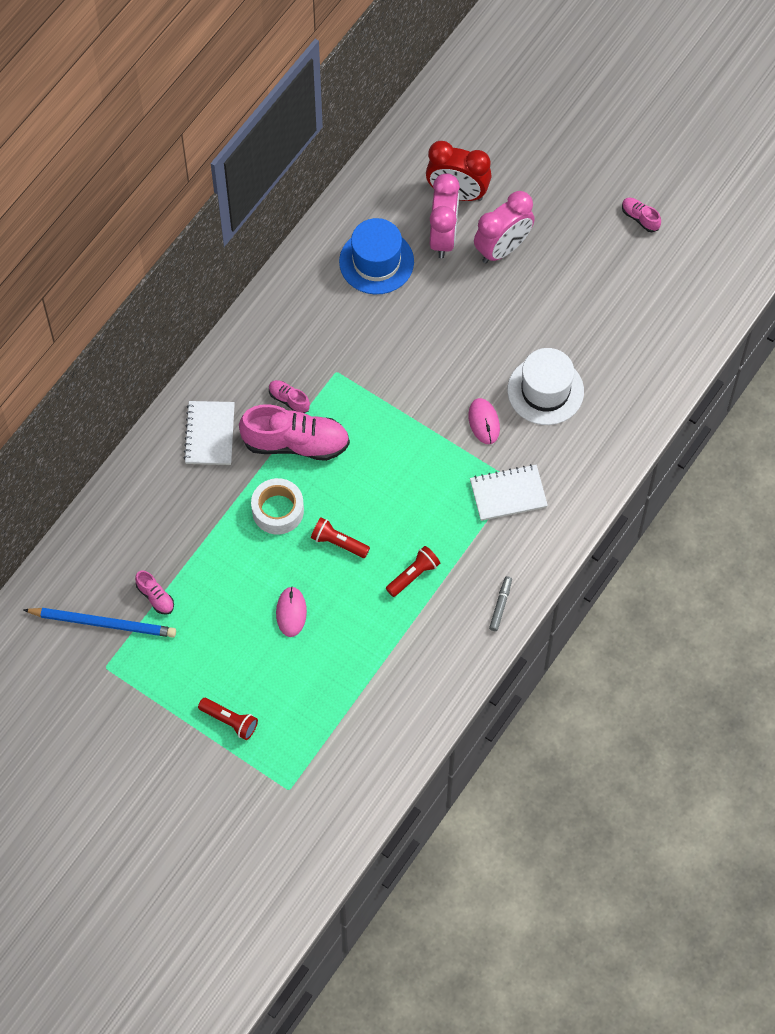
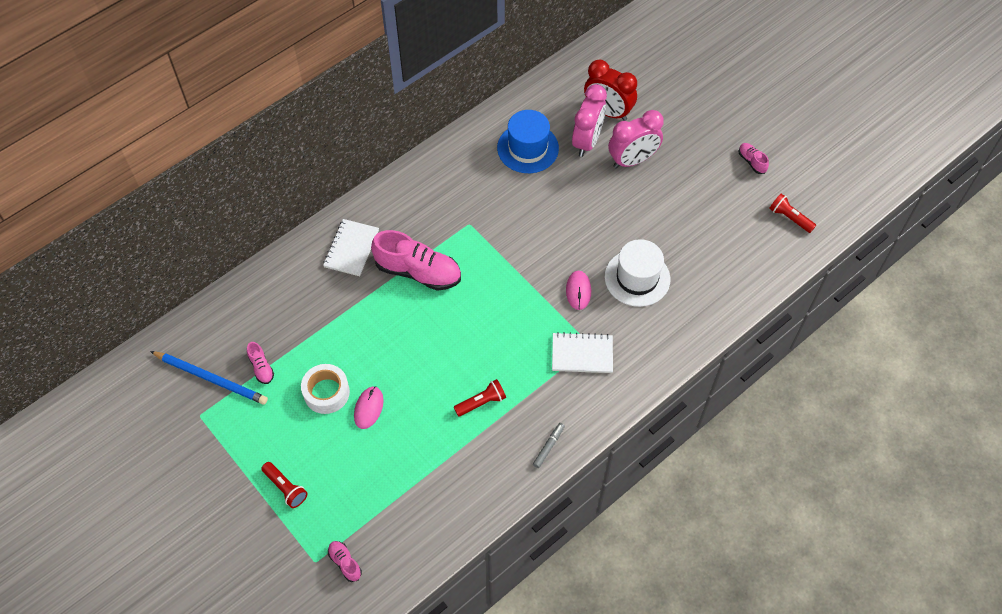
camera: 15 degrees right, 5 degrees down
white tape [251,478,304,534] -> white tape moved to [301,364,350,414]
pink shoe [269,380,310,413] -> pink shoe moved to [328,541,362,582]
red flashlight [311,517,370,558] -> red flashlight moved to [769,194,816,233]

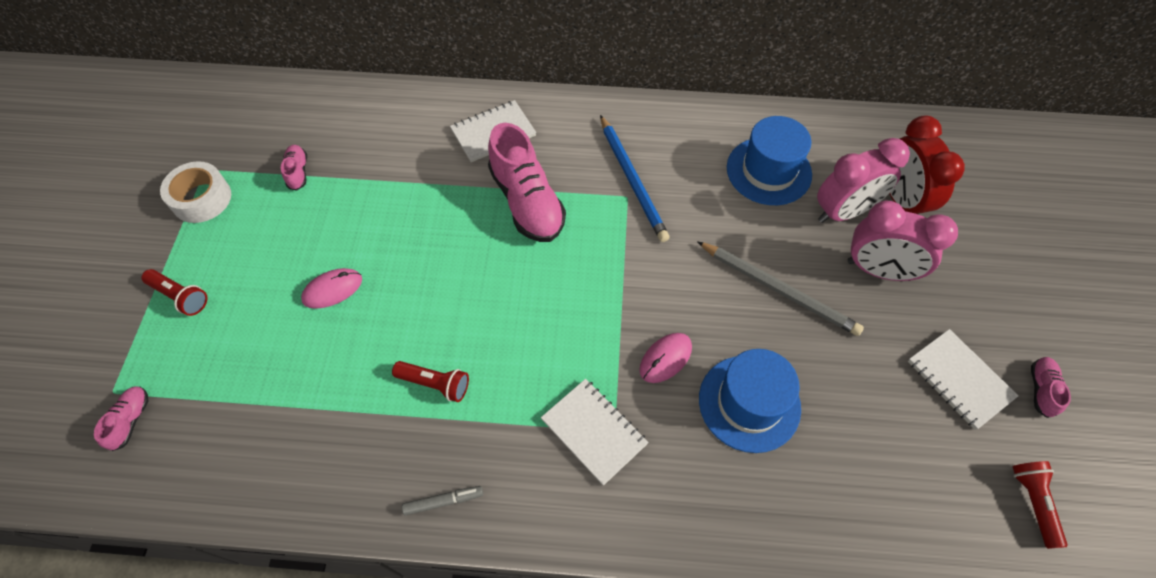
camera: 45 degrees right, 0 degrees up
blue pencil [150,351,268,405] -> blue pencil moved to [600,115,670,242]
pink shoe [247,342,274,384] -> pink shoe turned 150 degrees clockwise [281,145,307,191]
red flashlight [261,462,308,508] -> red flashlight turned 60 degrees counterclockwise [141,269,208,316]
white tape [301,364,350,414] -> white tape moved to [160,161,231,223]
white hat [604,239,670,307] -> blue hat [699,349,801,453]
none -> grey pencil [697,241,864,336]
none -> white notebook [908,329,1019,430]

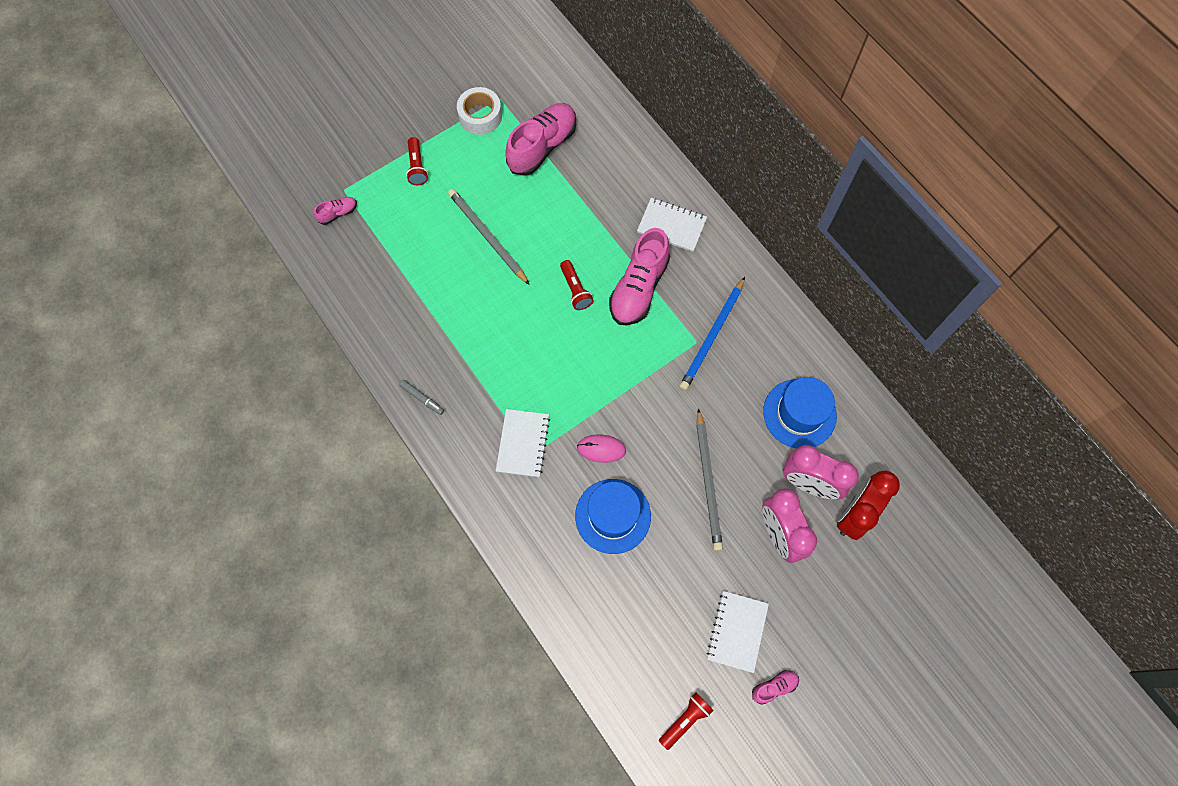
camera: 50 degrees right, 10 degrees up
pink shoe [281,145,307,191] -> pink shoe [505,103,576,176], size x2.19
pink mouse [301,268,362,309] -> grey pencil [448,189,530,285]
red flashlight [392,361,469,402] -> red flashlight moved to [560,260,594,310]

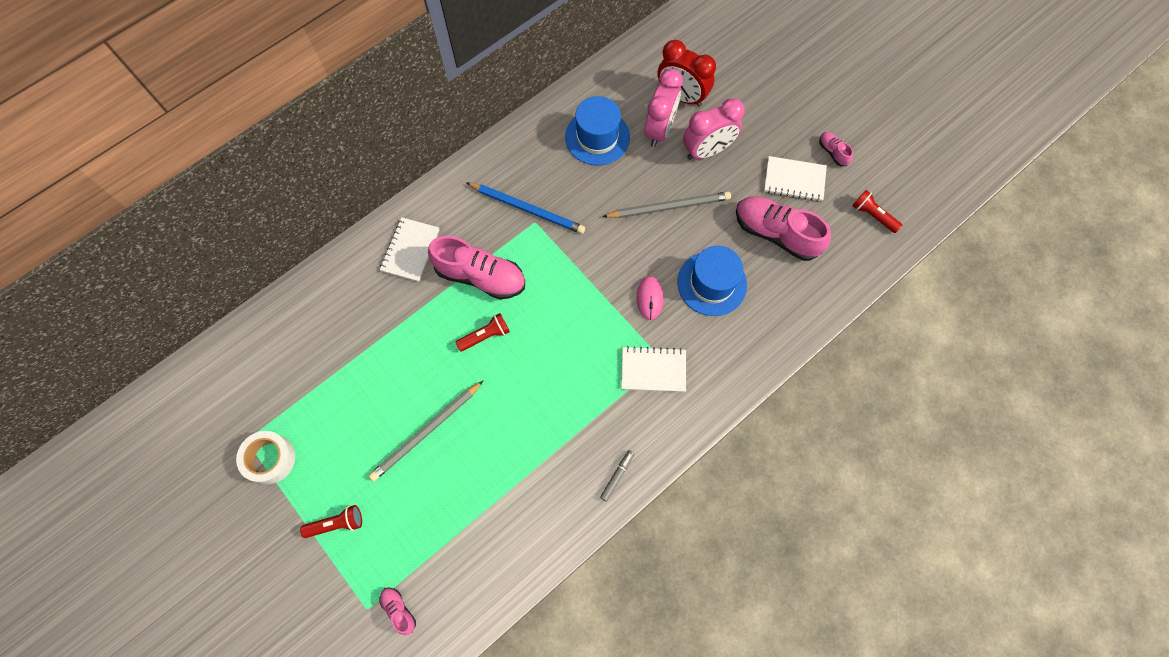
camera: 95 degrees left, 0 degrees up
pink shoe [505,103,576,176] -> pink shoe moved to [736,196,831,261]

